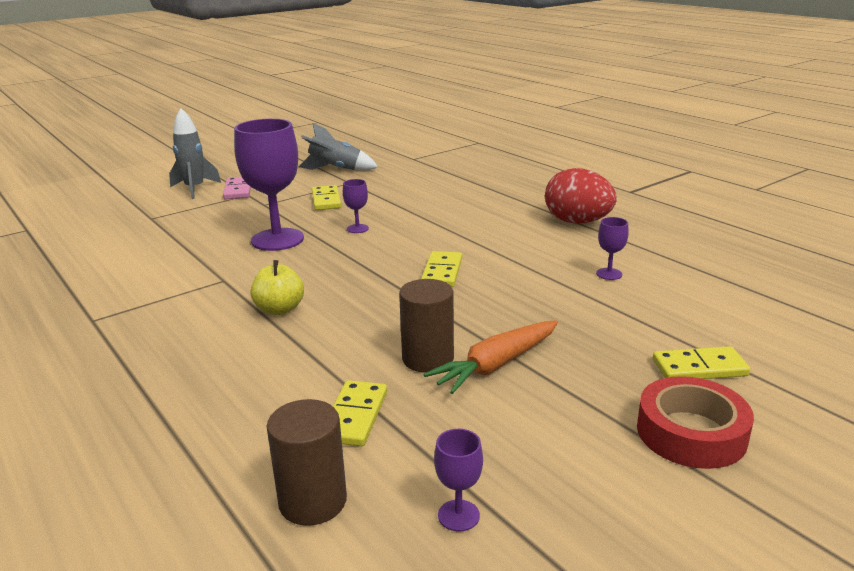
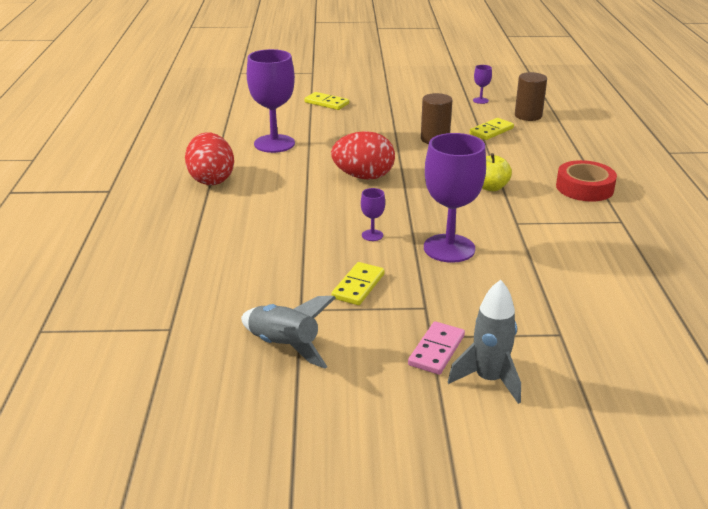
camera: 145 degrees left, 5 degrees up
yellow domino [421,251,462,287] -> red egg [331,131,395,180]
orange carrot [424,320,558,394] -> none
purple goblet [596,217,629,280] -> purple goblet [247,49,295,153], size x2.32
red tape [637,376,754,469] -> red tape moved to [556,160,617,202]

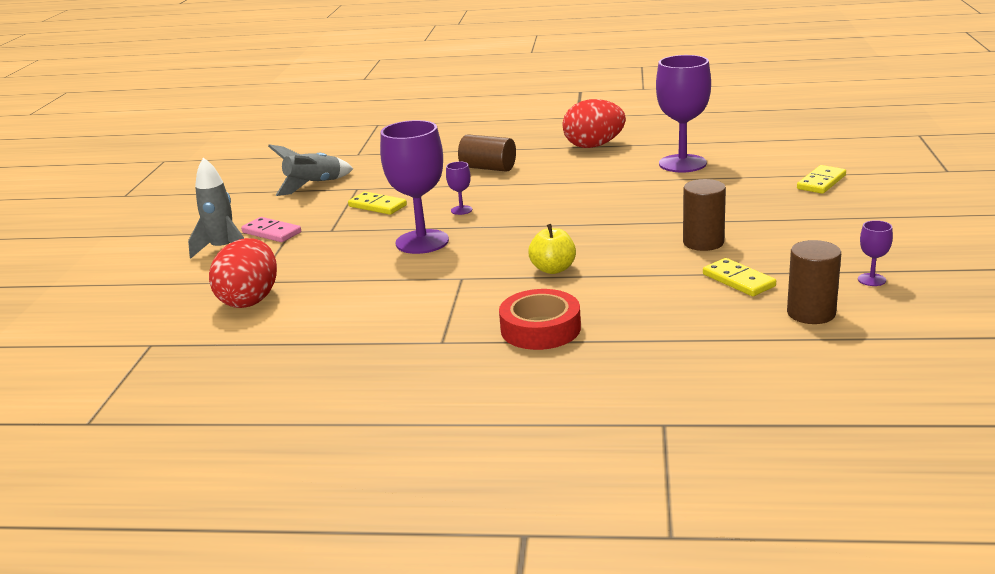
camera: 100 degrees right, 5 degrees down
red egg [331,131,395,180] -> red egg moved to [209,238,277,308]
none -> brown cylinder [458,134,516,172]

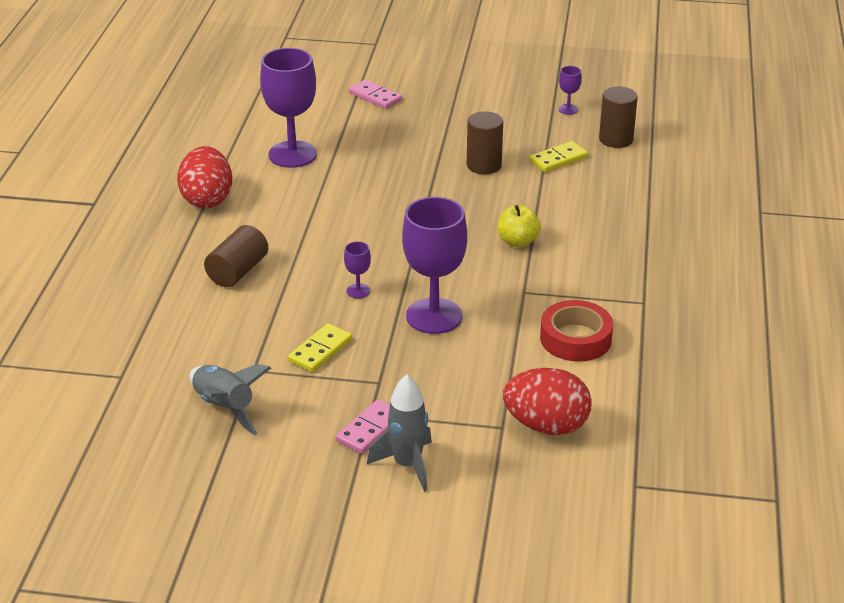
camera: 90 degrees left, 10 degrees up
red tape [499,289,581,350] -> red tape moved to [540,300,613,362]
yellow domino [797,165,846,194] -> pink domino [349,79,402,109]

